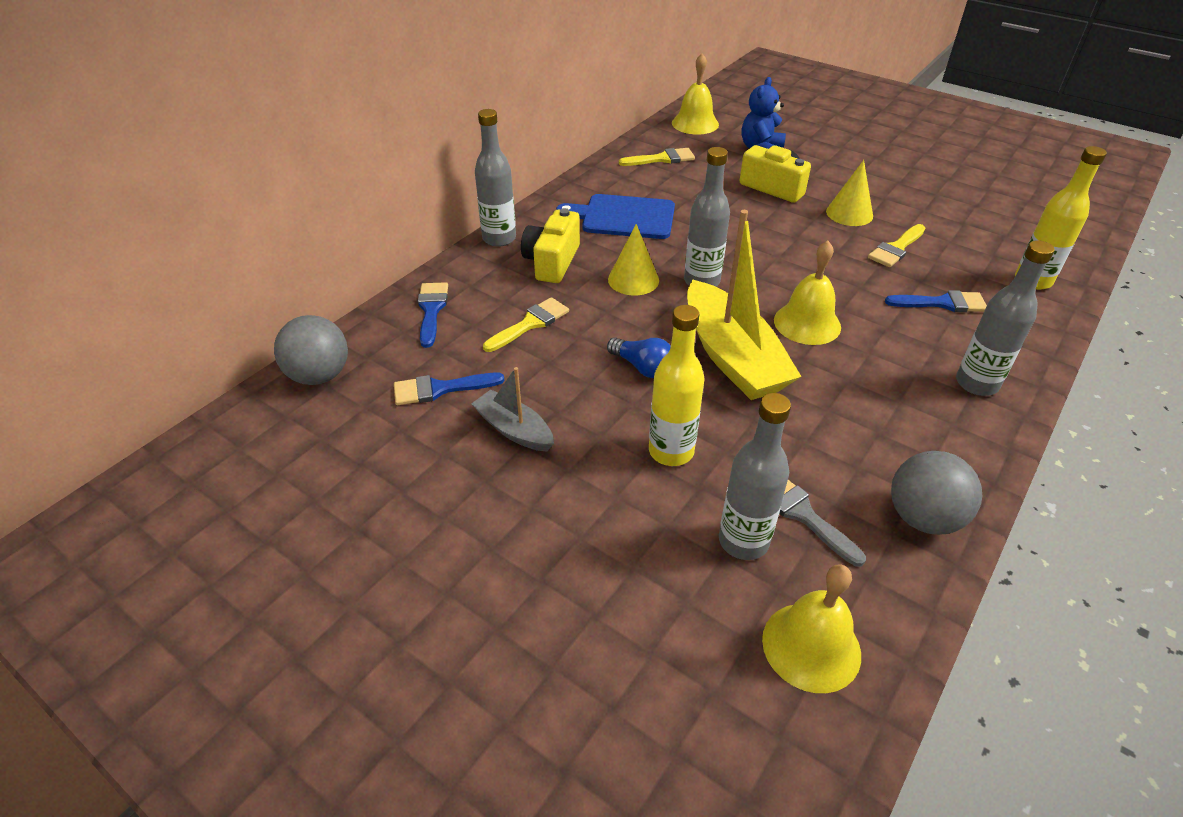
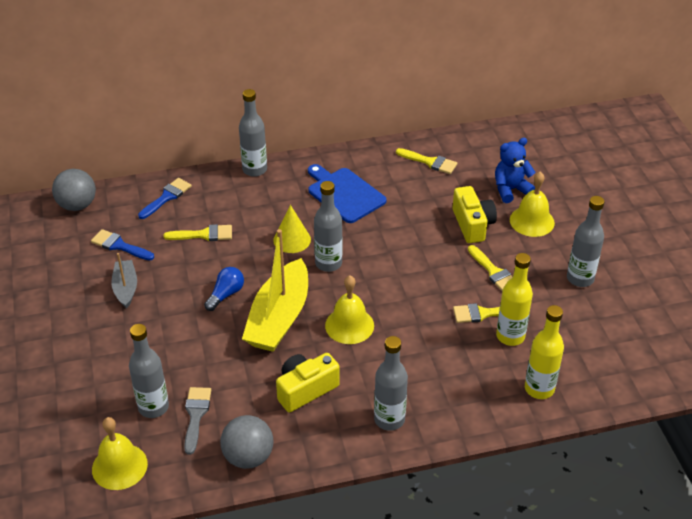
camera: 40 degrees right, 0 degrees up
yellow camera [521,208,580,283] -> yellow camera moved to [276,353,340,412]
blue light bulb [607,337,671,378] -> blue light bulb turned 135 degrees counterclockwise [204,267,244,311]
yellow bottle [649,305,705,466] -> yellow bottle moved to [496,253,533,346]
yellow bell [672,53,719,135] -> yellow bell moved to [510,171,555,237]
yellow cone [826,160,873,226] -> yellow brush [468,245,513,291]
blue brush [885,290,987,312] -> none
none -> grey bottle [567,196,604,287]

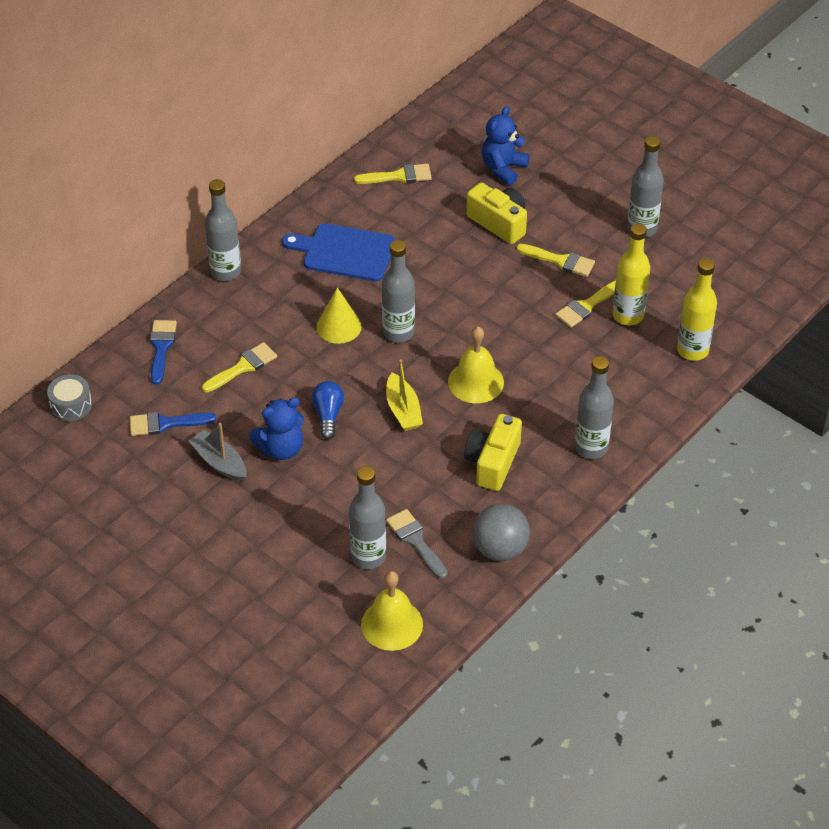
camera: 35 degrees left, 5 degrees up
grey ball [52,169,96,211] -> grey drum [47,374,92,422]
yellow boat [242,229,308,352] -> yellow boat [386,360,423,431], size x0.52
yellow bell [510,171,555,237] -> none
none -> blue teddy bear [249,397,304,460]

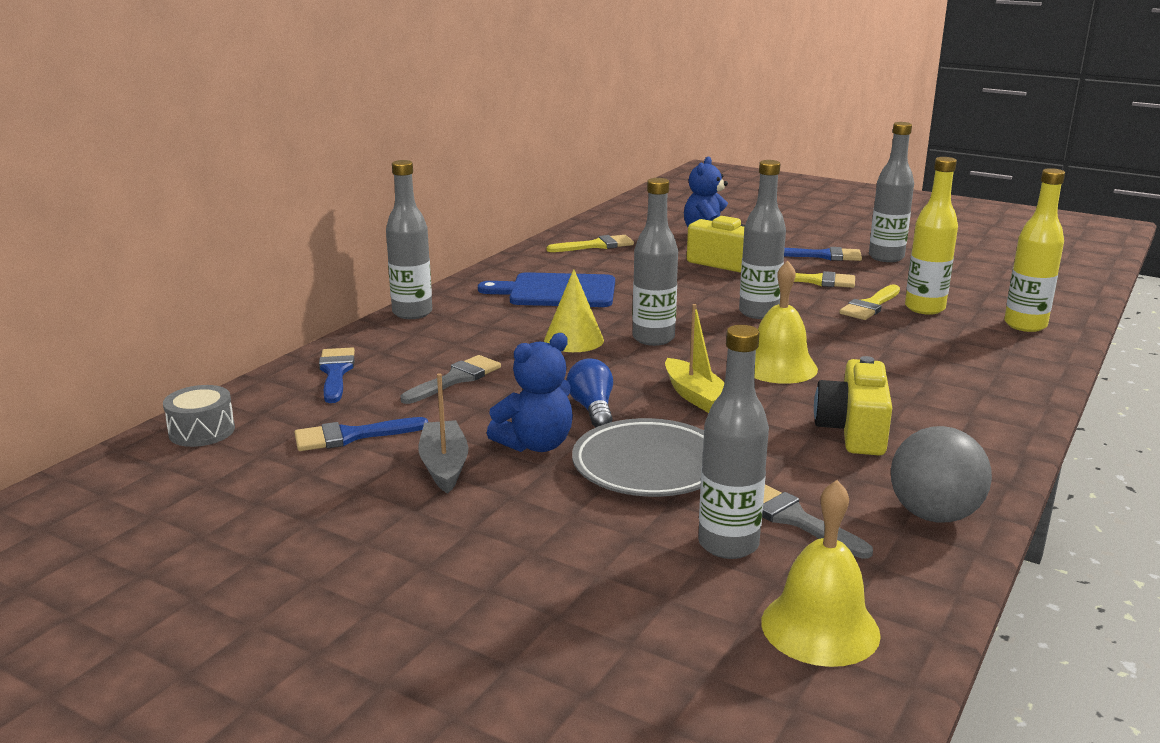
camera: 10 degrees left, 25 degrees down
grey boat [188,423,246,481] -> grey boat turned 45 degrees clockwise [418,373,468,494]
yellow brush [202,342,277,392] -> grey brush [401,355,501,404]
grey bottle [575,356,614,459] -> grey bottle moved to [739,160,786,319]
none -> grey plate [572,418,704,497]
none -> blue brush [784,247,862,261]

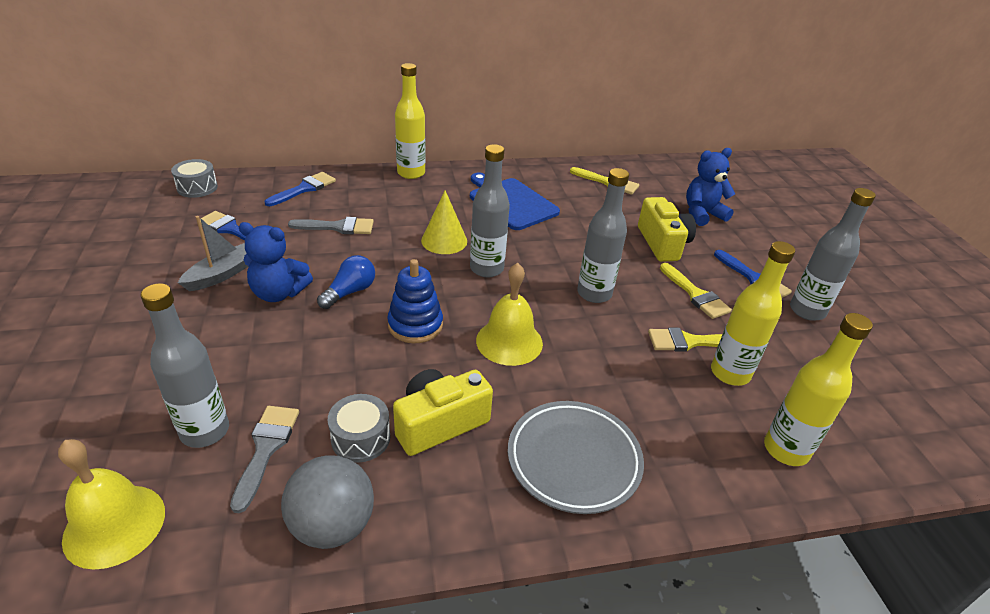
camera: 45 degrees right, 15 degrees up
grey bottle [386,160,432,319] -> yellow bottle [395,63,426,179]
grey plate [572,418,704,497] -> grey plate moved to [508,401,644,514]
yellow boat [665,304,724,413] -> blue stacking toy [387,259,443,343]
none -> grey drum [328,394,390,462]

